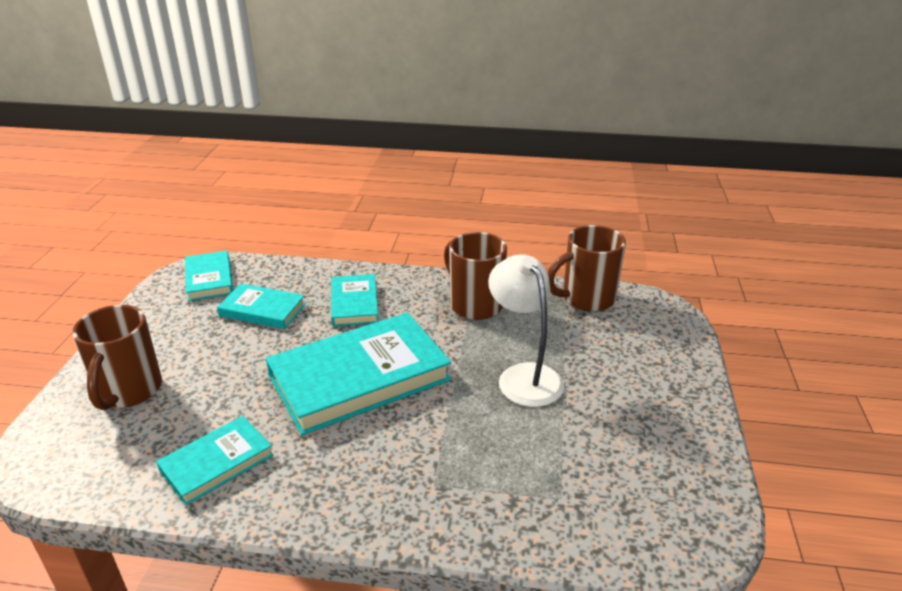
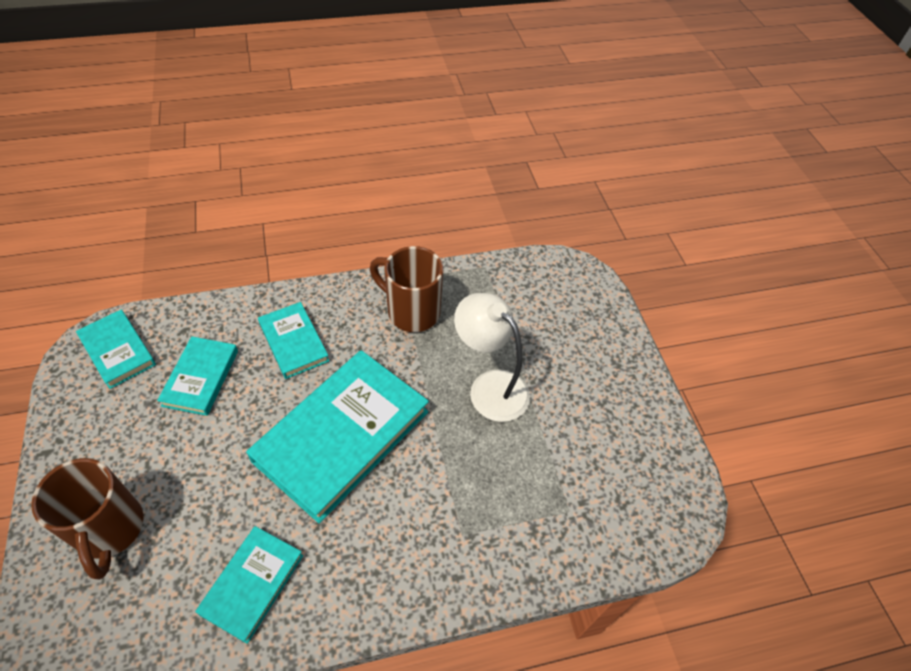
camera: 25 degrees left, 20 degrees up
turquoise book [217,283,306,329] -> turquoise book turned 75 degrees counterclockwise [157,336,238,416]
brown mug [548,225,626,312] -> none

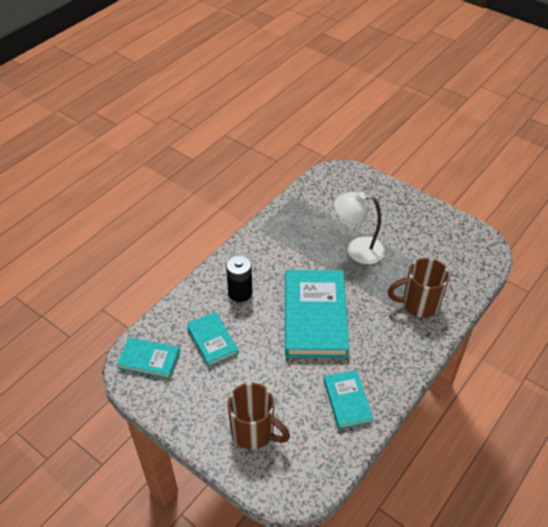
camera: 35 degrees left, 5 degrees down
turquoise book [258,302,329,379] -> black battery [226,255,252,302]
brown mug [370,246,443,332] -> brown mug moved to [388,258,450,318]

